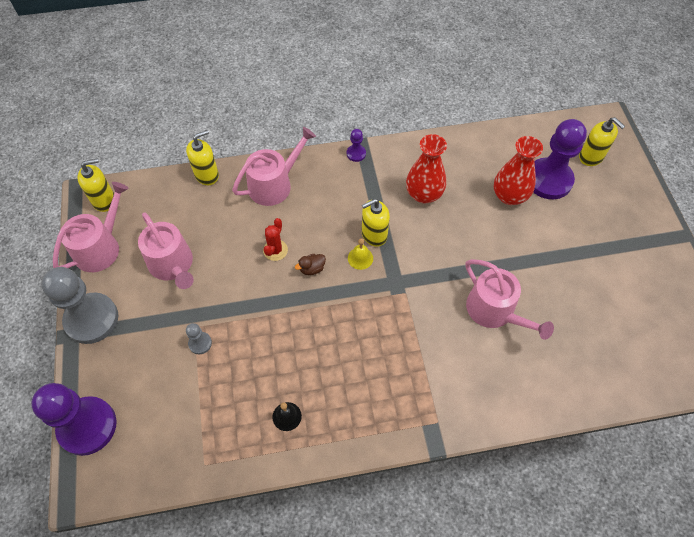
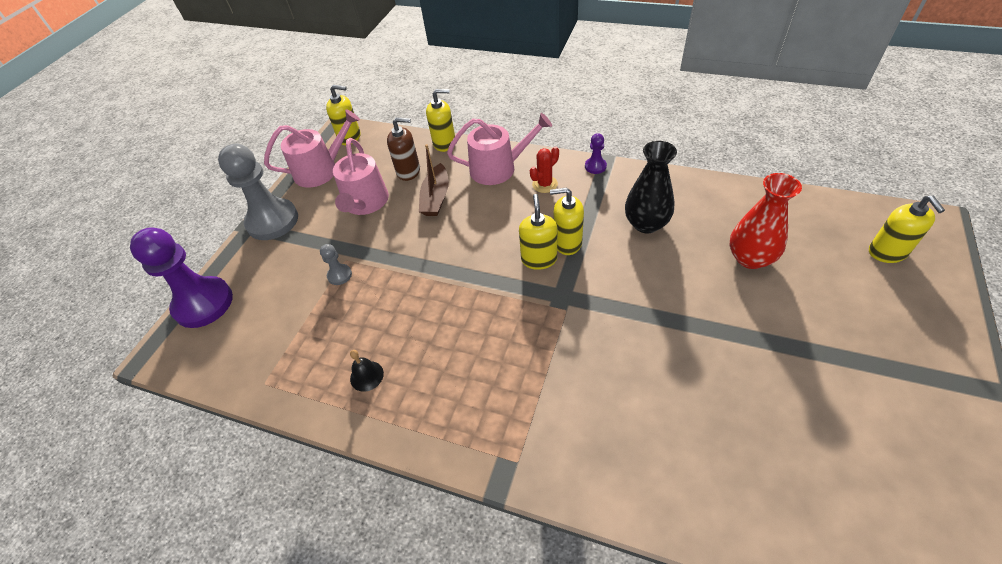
camera: 35 degrees right, 10 degrees down
red cactus [263,218,288,261] -> red cactus moved to [530,146,559,193]
brown duck [295,254,326,275] -> none
yellow bell [348,238,373,270] -> yellow soap dispenser [519,194,557,270]
red vase [406,134,447,203] -> black vase [625,141,677,233]
pink watering can [465,259,554,340] -> none
purple pawn [533,119,587,199] -> none
none -> brown soap dispenser [387,117,420,181]
none -> brown boat [419,144,449,216]

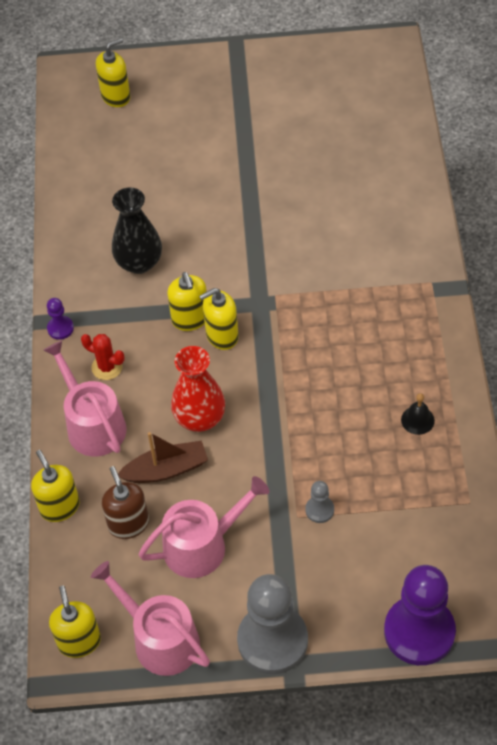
camera: 115 degrees left, 5 degrees up
red vase [730,173,802,269] -> red vase moved to [171,346,225,432]

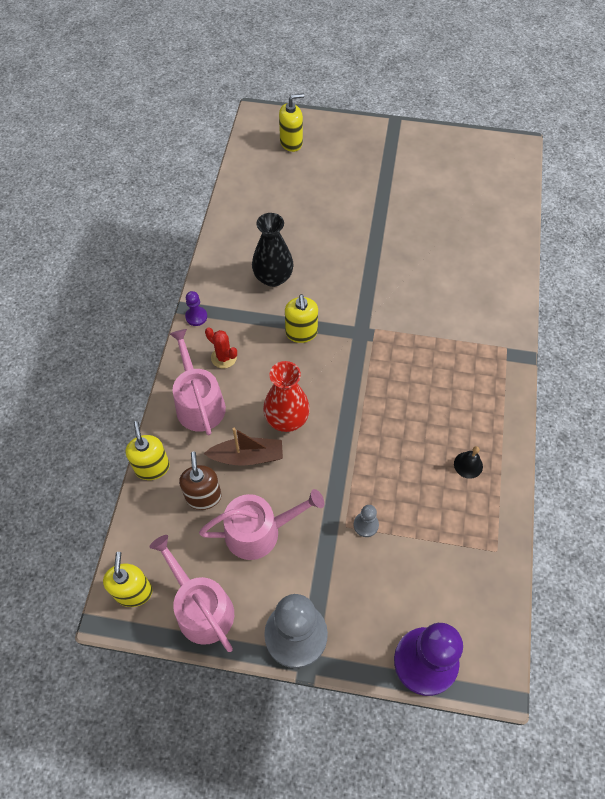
camera: 10 degrees right, 5 degrees up
yellow soap dispenser [199,288,239,350] -> none

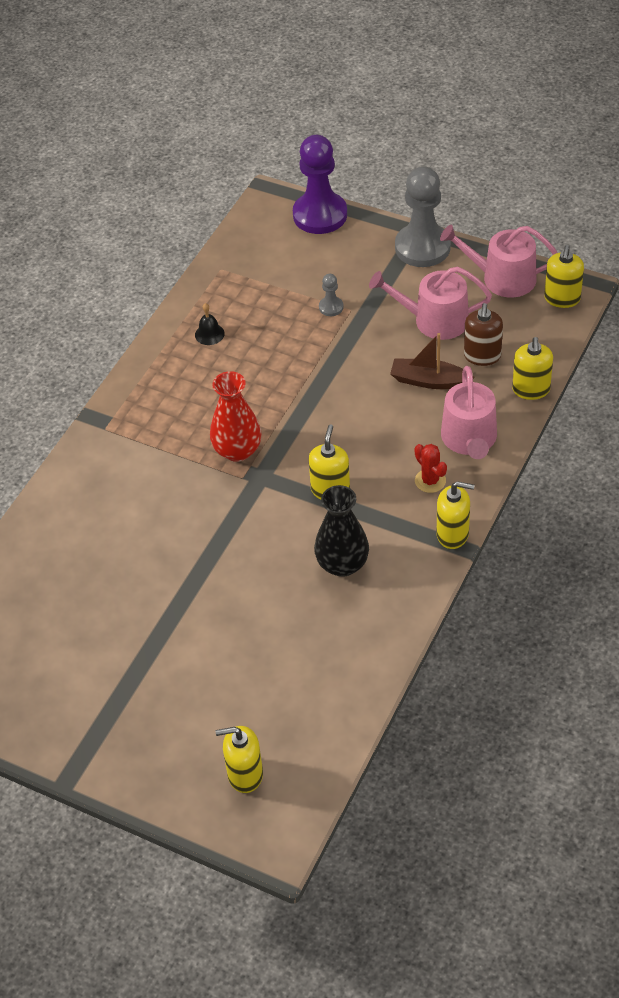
camera: 160 degrees left, 10 degrees down
pink watering can [149,535,234,652] -> pink watering can turned 120 degrees clockwise [440,225,558,297]
purple pawn [185,291,207,326] -> yellow soap dispenser [437,481,475,549]
red vase [263,361,310,432] -> red vase moved to [210,371,261,462]

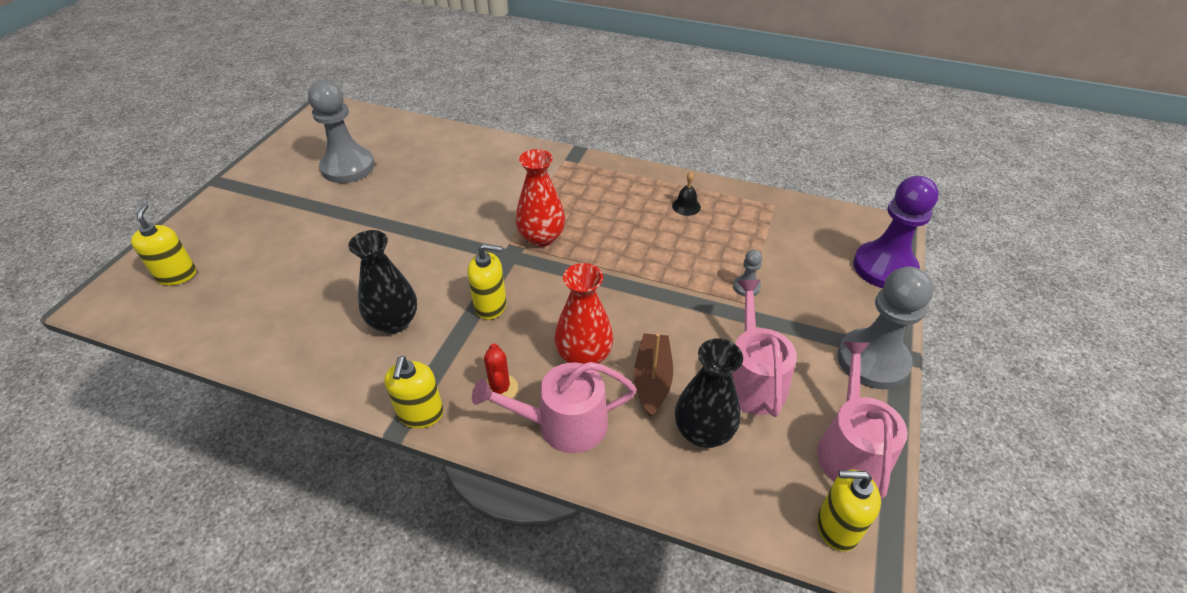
camera: 80 degrees right, 5 degrees down
red cactus [415,444,447,493] -> red cactus turned 60 degrees counterclockwise [484,344,518,398]
brown soap dispenser [464,303,503,366] -> black vase [675,338,743,448]
yellow soap dispenser [512,337,553,400] -> none
none -> grey pawn [308,80,375,183]
none -> red vase [554,263,614,364]

